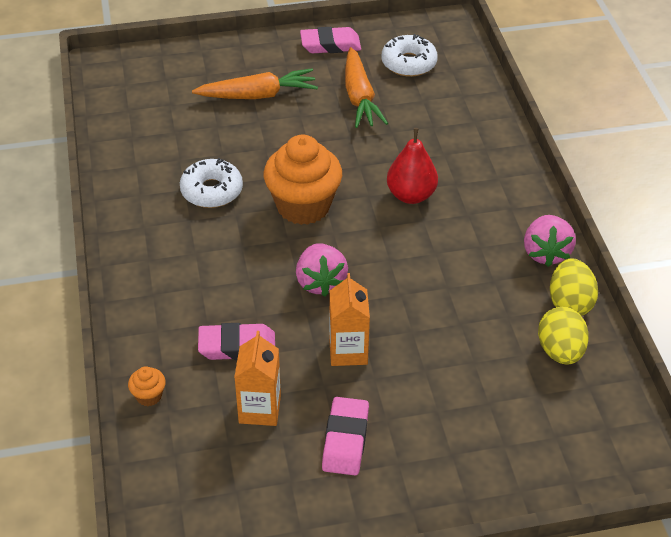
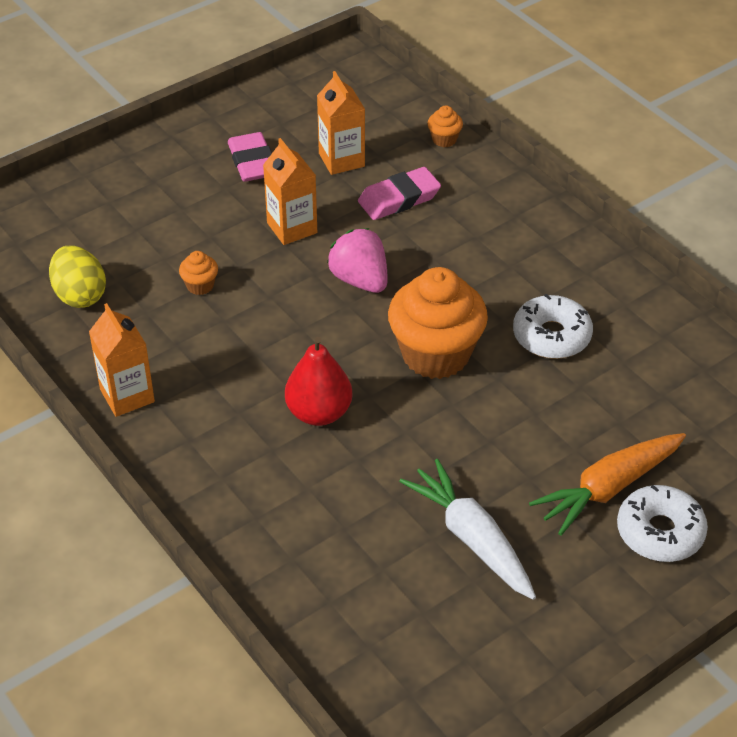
camera: 155 degrees right, 0 degrees up
pink eraser [300,27,361,53] -> none
orange carrot [345,47,388,128] -> white carrot [399,459,536,600]
white donut [381,34,438,77] -> white donut moved to [617,485,708,562]
pink strawberry [524,215,576,267] -> orange carton [89,303,155,417]
yellow egg [550,258,598,316] -> none
none -> orange cupcake [179,251,218,295]

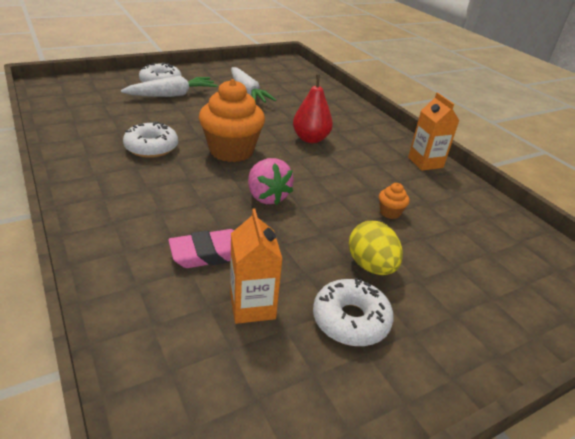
camera: 175 degrees left, 10 degrees down
yellow egg [49,246,106,308] -> yellow egg moved to [349,221,403,275]
pink eraser [228,132,272,182] -> white donut [313,278,394,346]
orange carton [263,138,317,245] -> none
orange cupcake [427,106,463,147] -> none
orange carrot [529,433,686,536] -> white carrot [121,76,218,97]

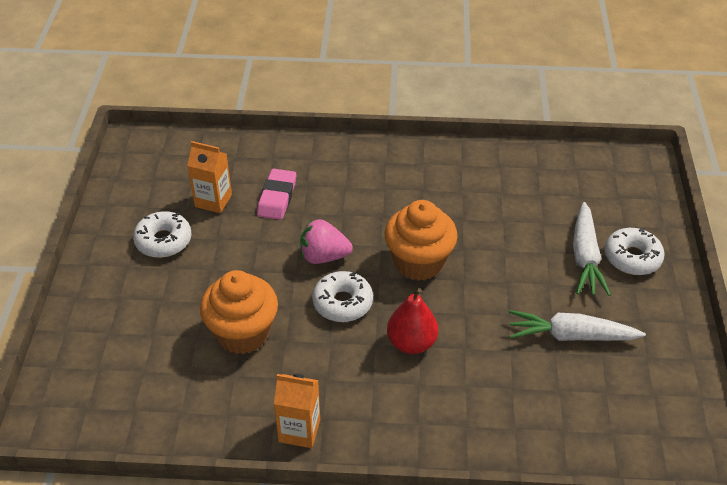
camera: 125 degrees right, 10 degrees up
white donut [123,121,178,158] -> white donut moved to [312,271,373,322]
yellow egg [349,221,403,275] -> none
orange cupcake [379,183,409,219] -> orange cupcake [200,270,278,354], size x2.40

